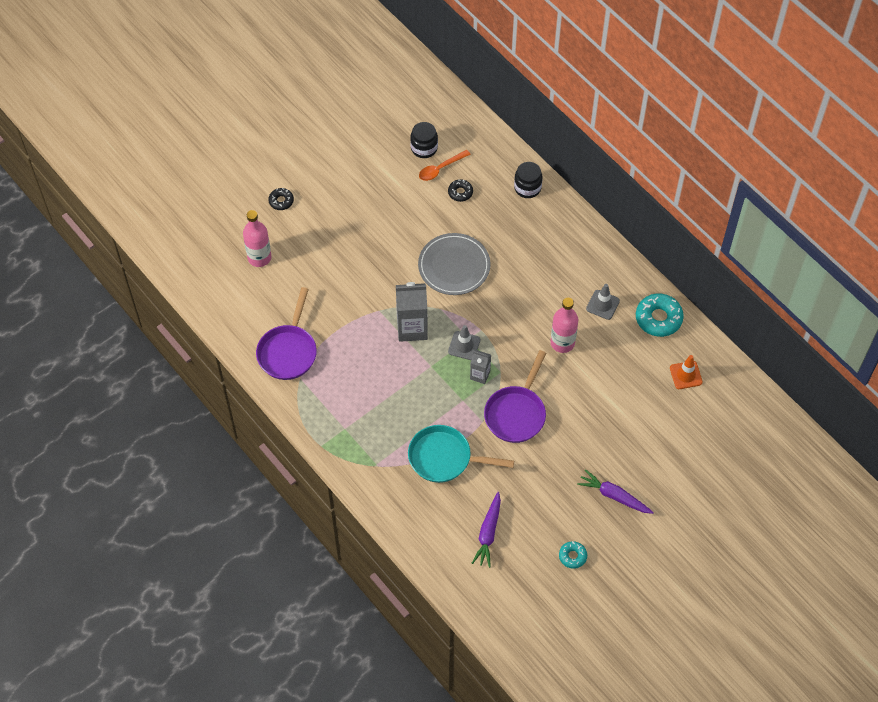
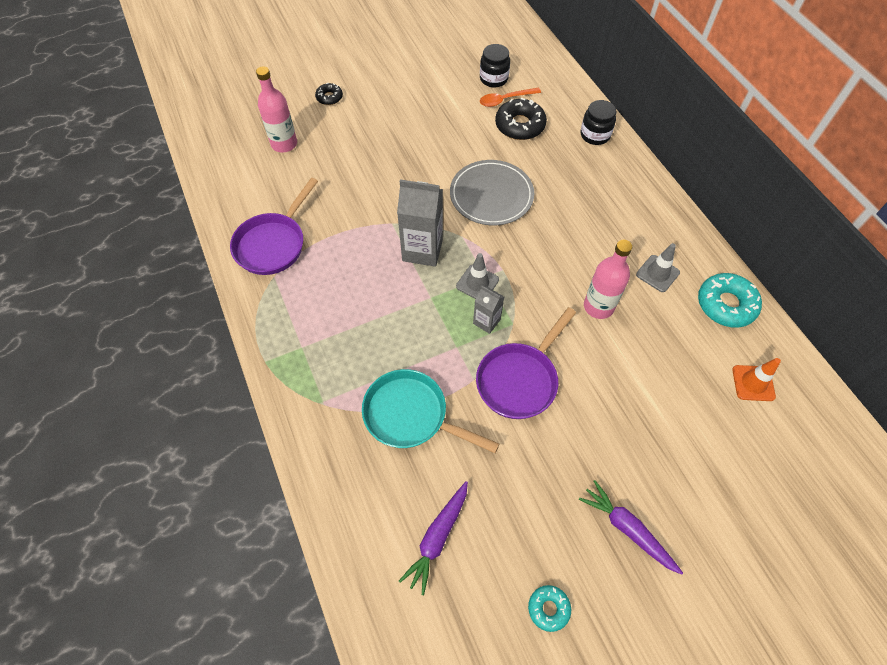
camera: 15 degrees right, 0 degrees up
black donut [448,179,473,202] -> black donut [495,98,547,140], size x1.81

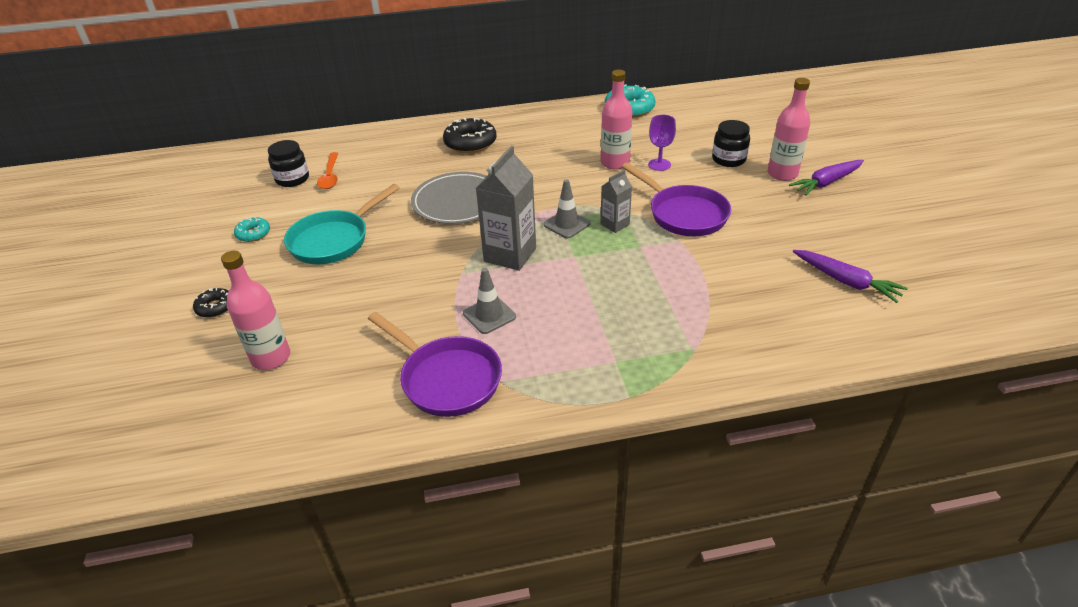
camera: 75 degrees left, 20 degrees down
turquoise pan [362,369,499,453] -> turquoise pan moved to [284,184,400,264]
black donut [495,98,547,140] -> black donut moved to [443,118,496,153]
turquoise donut [528,585,571,632] -> turquoise donut moved to [234,217,270,242]
black jar [581,100,617,145] -> black jar moved to [712,120,750,167]
grey traffic cone [636,243,680,292] -> grey traffic cone moved to [463,268,516,334]
orange traffic cone [732,358,781,401] -> none
none -> purple goblet [648,115,676,171]
none -> pink bottle [768,78,810,181]

